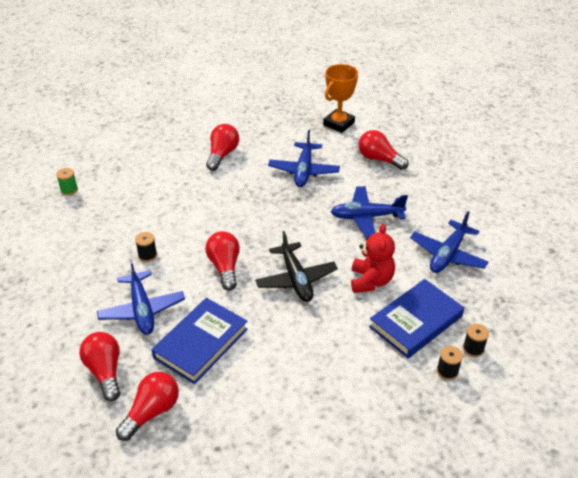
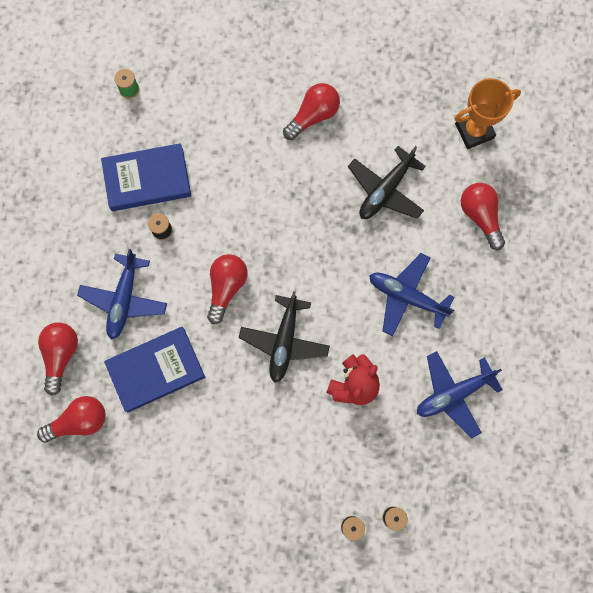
camera: 30 degrees right, 35 degrees up
blue plane [268,130,340,187] -> black plane [348,146,426,219]
blue book [369,279,464,358] -> blue book moved to [101,143,191,211]

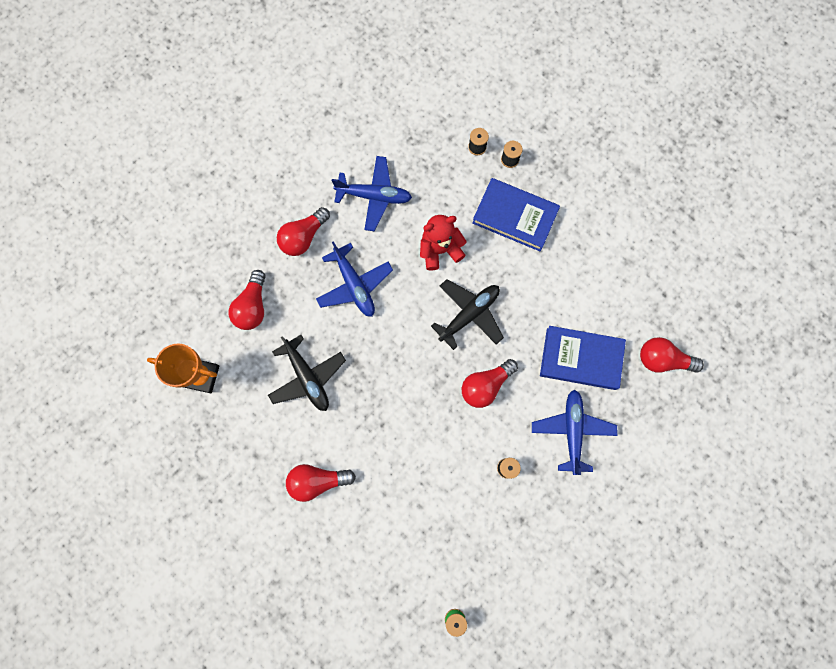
camera: 145 degrees left, 0 degrees up
red light bulb [38,323,78,396] -> red light bulb moved to [277,207,330,256]
blue plane [77,249,167,340] -> blue plane turned 45 degrees counterclockwise [532,389,618,475]
blue book [101,143,191,211] -> blue book moved to [472,178,560,251]
black plane [348,146,426,219] -> black plane turned 75 degrees clockwise [268,335,346,411]

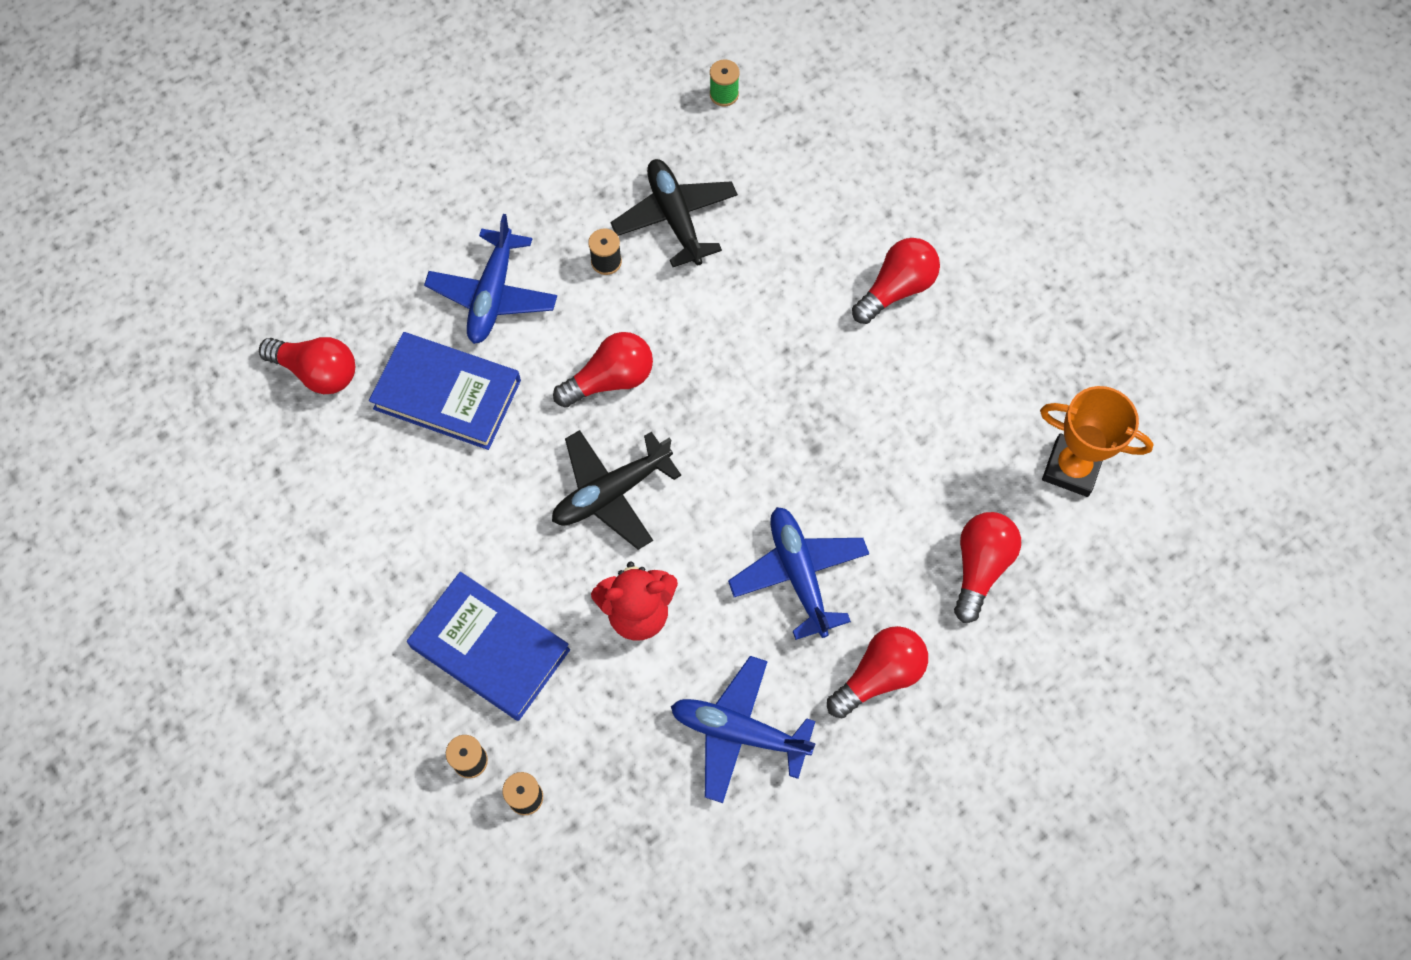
camera: 170 degrees left, 10 degrees down
black plane [268,335,346,411] -> black plane moved to [611,159,738,267]
red light bulb [286,464,356,502] -> red light bulb turned 45 degrees counterclockwise [852,238,940,324]

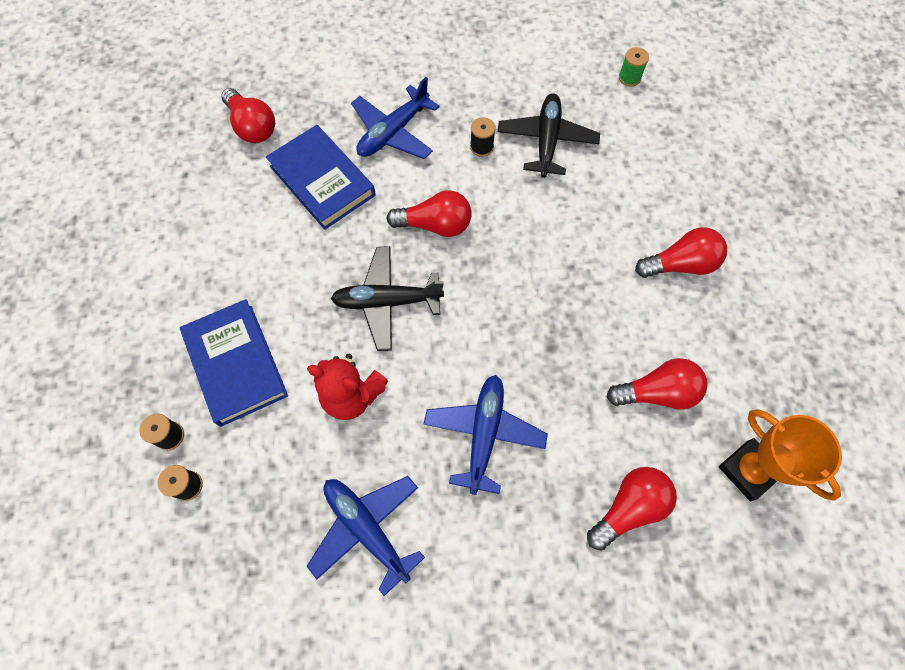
camera: 30 degrees right, 0 degrees up
red light bulb [827,626,928,718] -> red light bulb moved to [607,358,708,410]

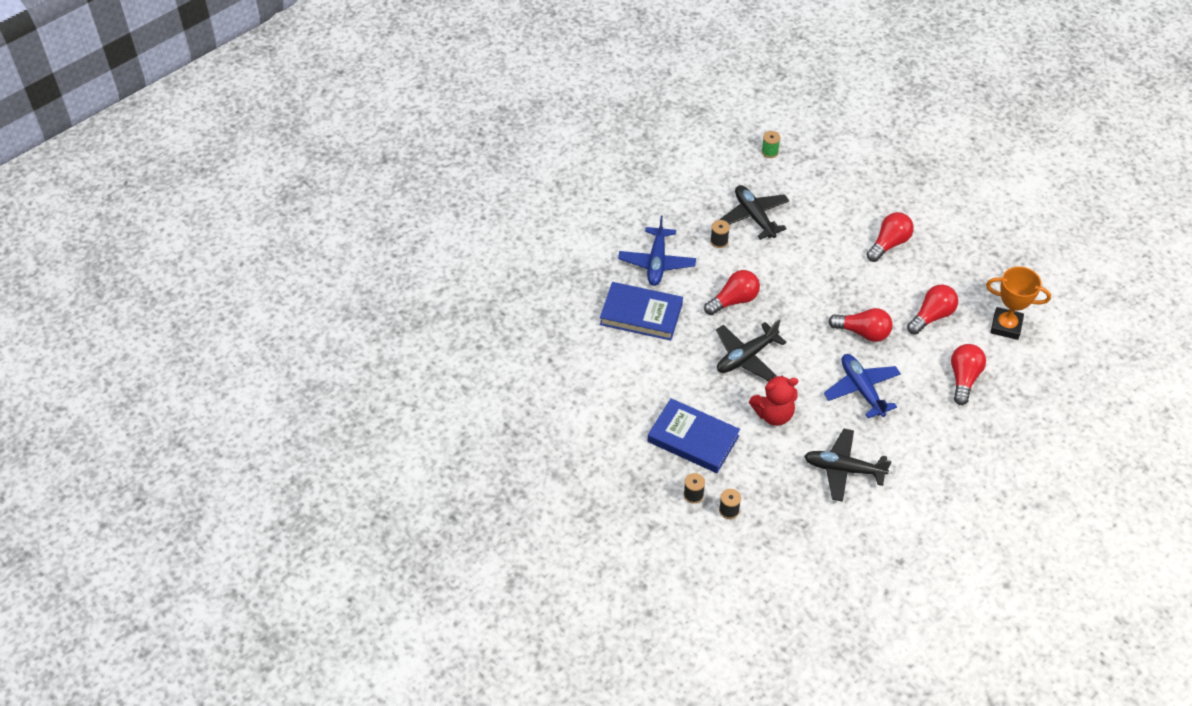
camera: 35 degrees left, 15 degrees down
red light bulb [221,88,275,143] -> red light bulb moved to [828,308,893,342]
blue plane [307,476,425,596] -> black plane [804,429,892,502]

